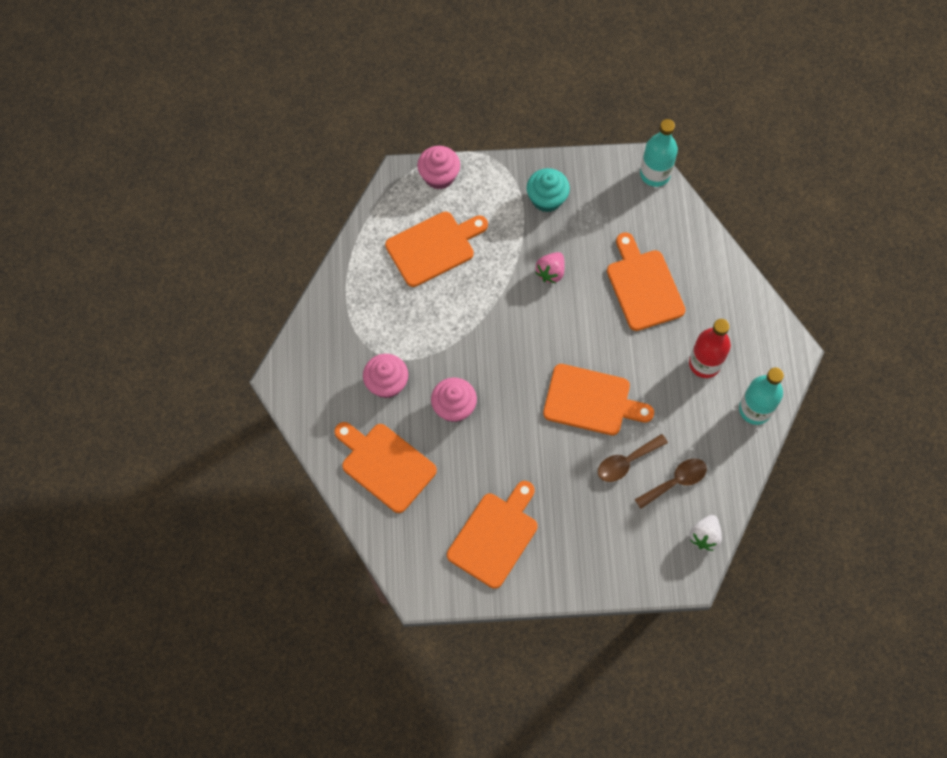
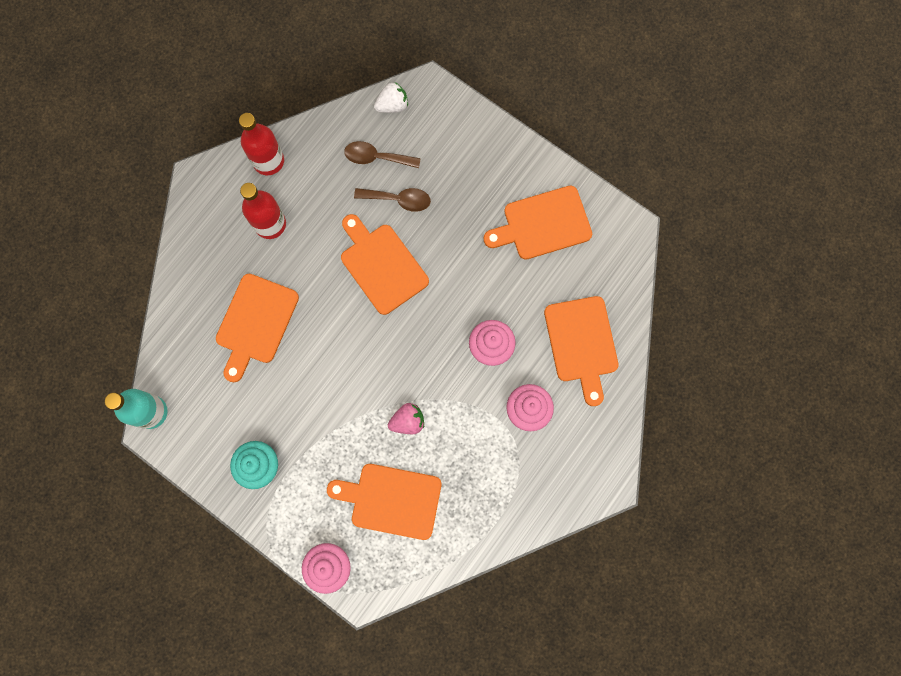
camera: 140 degrees left, 10 degrees up
pink strawberry [535,252,565,283] -> pink strawberry moved to [388,403,424,434]
turquoise bottle [739,367,784,425] -> red bottle [239,113,284,175]

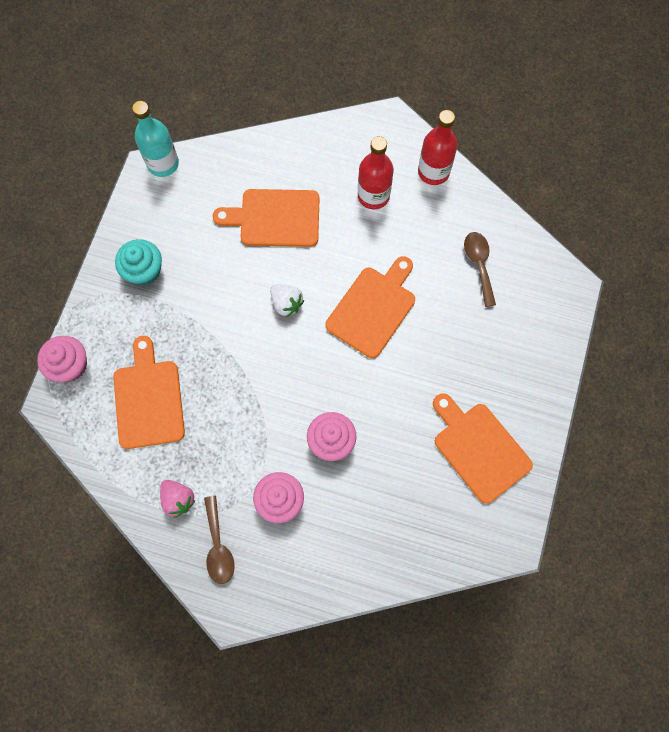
camera: 70 degrees right, 5 degrees down
brown spoon [354,188,431,212] -> brown spoon moved to [204,496,235,584]
white strawberry [374,82,408,113] -> white strawberry moved to [270,284,304,317]
pink strawberry [388,403,424,434] -> pink strawberry moved to [160,480,196,518]
orange cutting board [544,296,618,406] -> none

